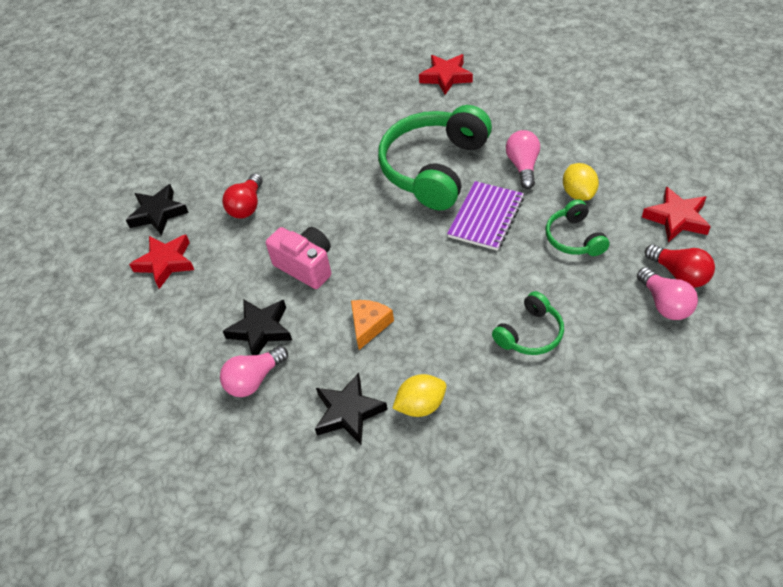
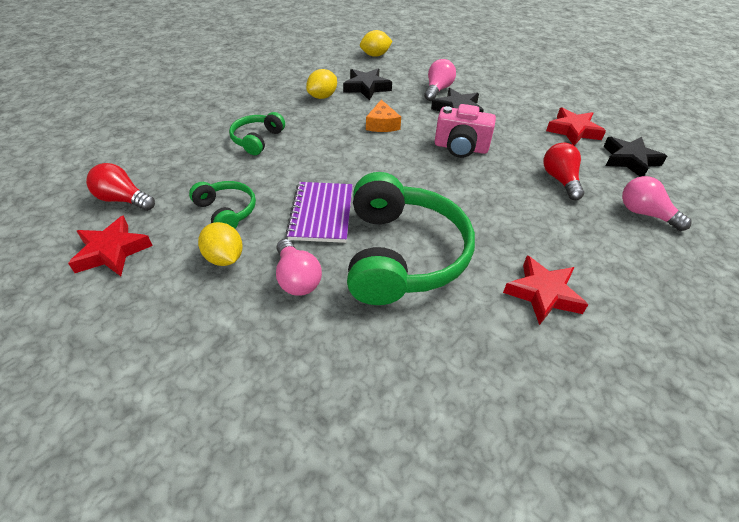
camera: 150 degrees right, 5 degrees down
red star [419,54,473,95] -> red star moved to [503,255,588,325]
pink light bulb [637,267,698,320] -> pink light bulb moved to [622,176,692,231]
none -> yellow lemon [360,30,393,57]

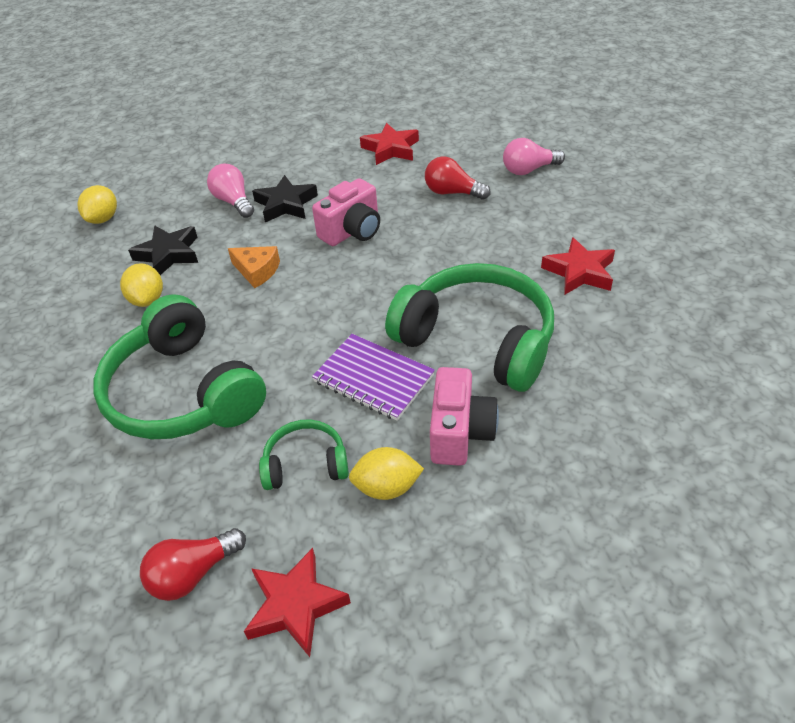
camera: 55 degrees left, 0 degrees up
green headphones [229,112,285,155] -> green headphones [93,294,266,439], size x2.05
pink light bulb [276,239,322,296] -> pink camera [430,367,499,466]
black star [603,137,667,177] -> none

